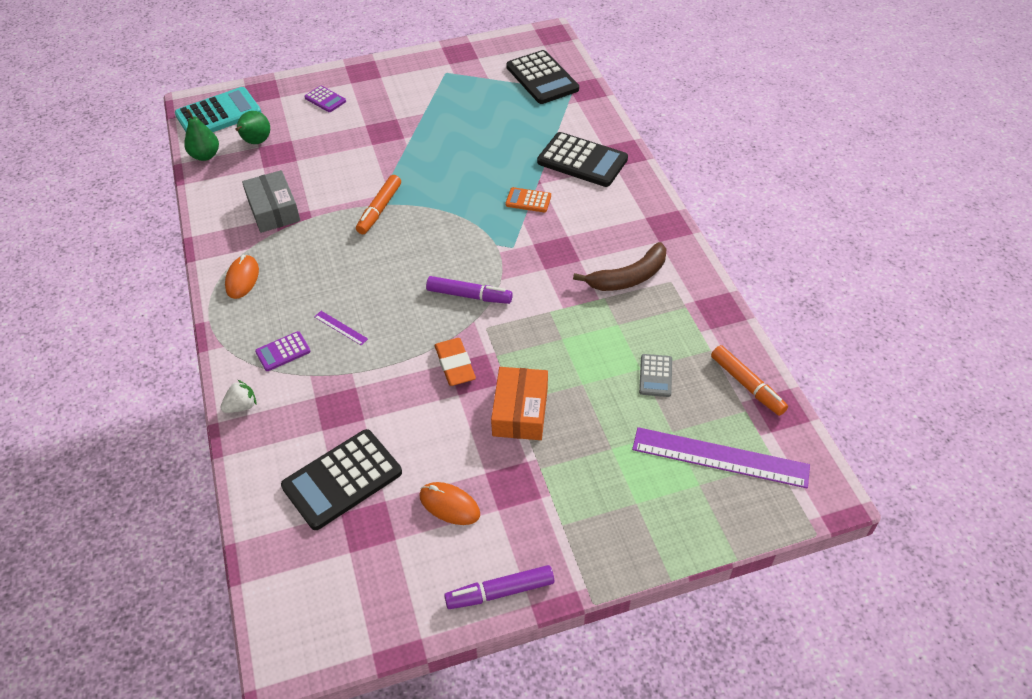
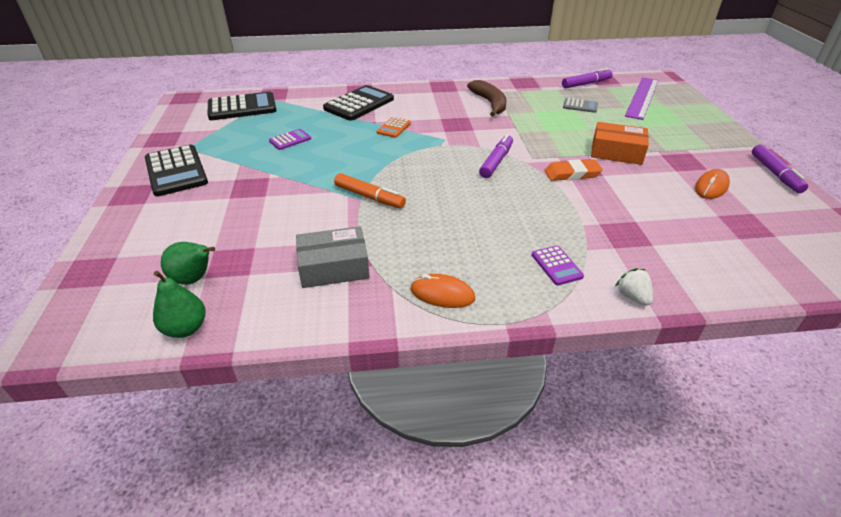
camera: 80 degrees left, 10 degrees down
turquoise calculator [175,87,261,132] -> none
black calculator [281,429,402,530] -> black calculator moved to [145,144,208,196]
purple calculator [304,86,346,112] -> purple calculator moved to [269,129,311,150]
purple ruler [314,311,368,346] -> none
orange marker [711,345,788,416] -> purple marker [562,68,612,88]

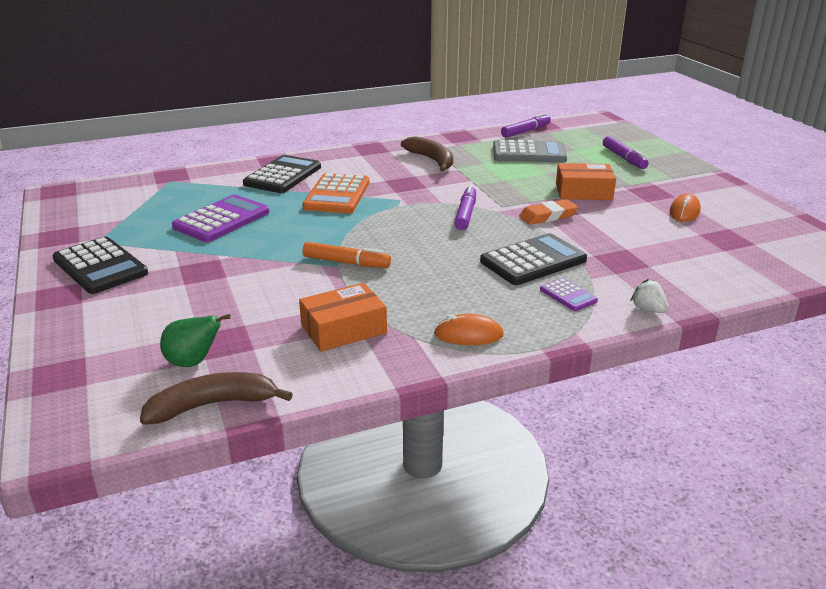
camera: 15 degrees left, 10 degrees down
green pear [153,271,206,338] -> brown banana [140,372,293,425]
black calculator [208,92,277,120] -> black calculator moved to [480,233,587,285]
purple calculator [269,129,311,150] -> purple calculator [172,195,270,242], size x1.97
grey box [296,226,370,288] -> orange box [299,283,387,352]
orange calculator [377,117,411,138] -> orange calculator [302,173,369,213], size x1.97
grey calculator [563,98,598,113] -> grey calculator [493,139,567,162], size x1.97
purple ruler [625,77,659,120] -> none
purple marker [752,144,808,193] -> purple marker moved to [603,136,649,169]

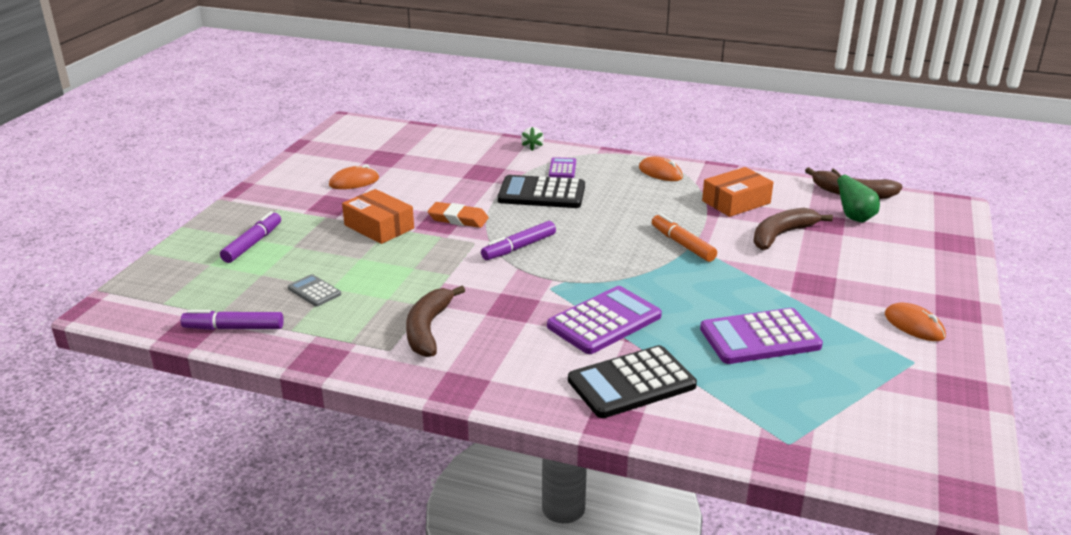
camera: 140 degrees left, 0 degrees up
black calculator [52,236,148,294] -> orange mouse [885,303,946,341]
orange box [299,283,387,352] -> orange box turned 45 degrees counterclockwise [702,167,774,217]
orange calculator [302,173,369,213] -> purple calculator [547,286,662,354]
grey calculator [493,139,567,162] -> grey calculator [288,274,341,307], size x0.51
none -> brown banana [753,208,833,250]

